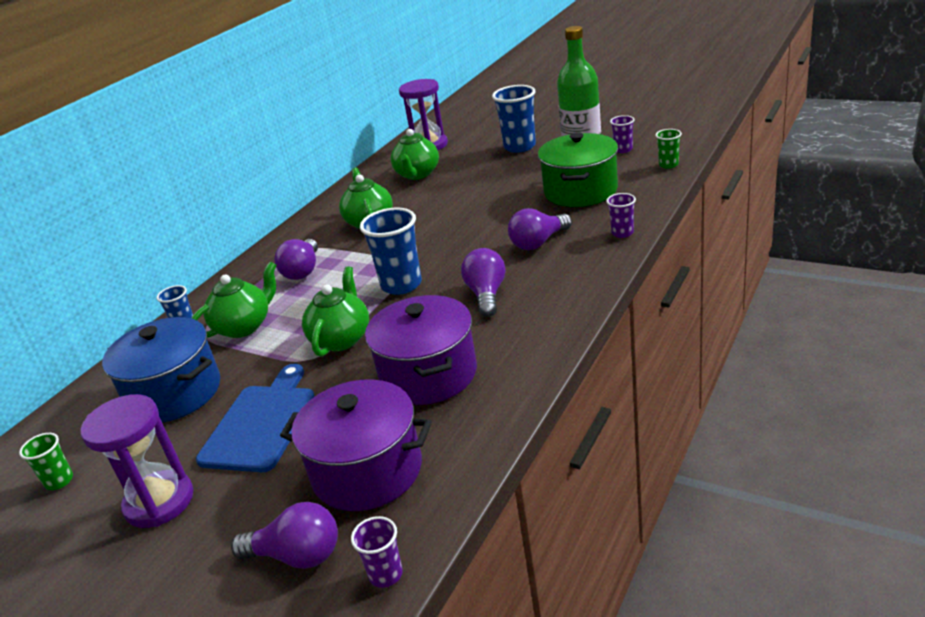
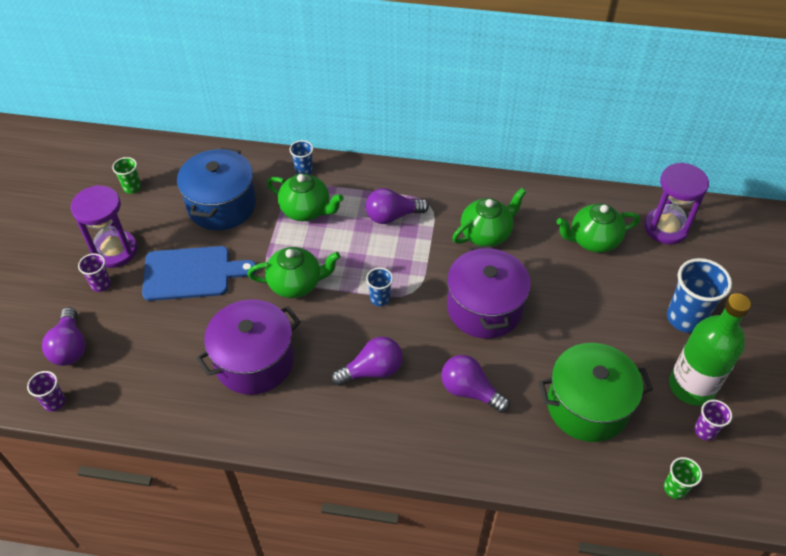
camera: 65 degrees right, 20 degrees up
purple pot [280,379,432,511] -> purple pot moved to [447,245,531,339]
blue cup [360,208,422,295] -> blue cup [366,268,393,306], size x0.53
purple cup [606,193,636,238] -> purple cup moved to [78,253,111,292]

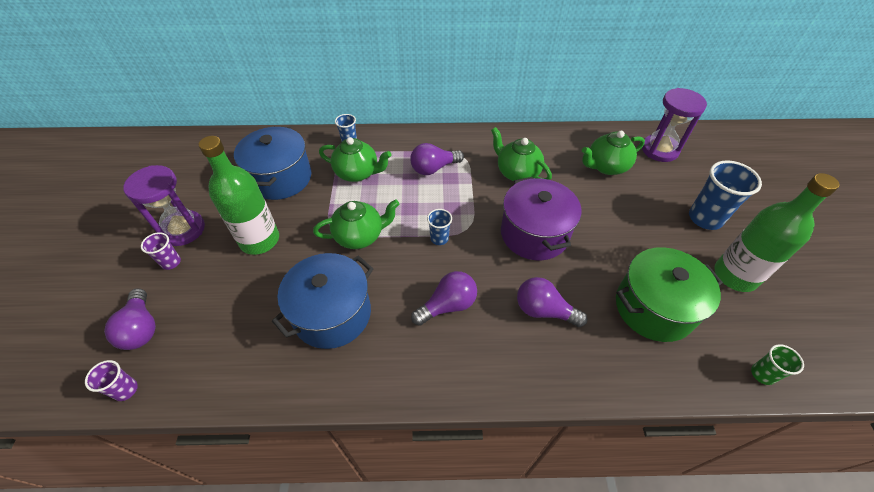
camera: 10 degrees left, 0 degrees up
green cup [112,157,141,194] -> none
blue cutting board [142,246,257,301] -> green bottle [199,136,279,255]
purple pot [196,299,301,395] -> blue pot [272,253,373,349]
green teapot [452,188,526,247] -> green teapot turned 90 degrees counterclockwise [491,127,552,181]
purple cup [694,400,732,441] -> none

